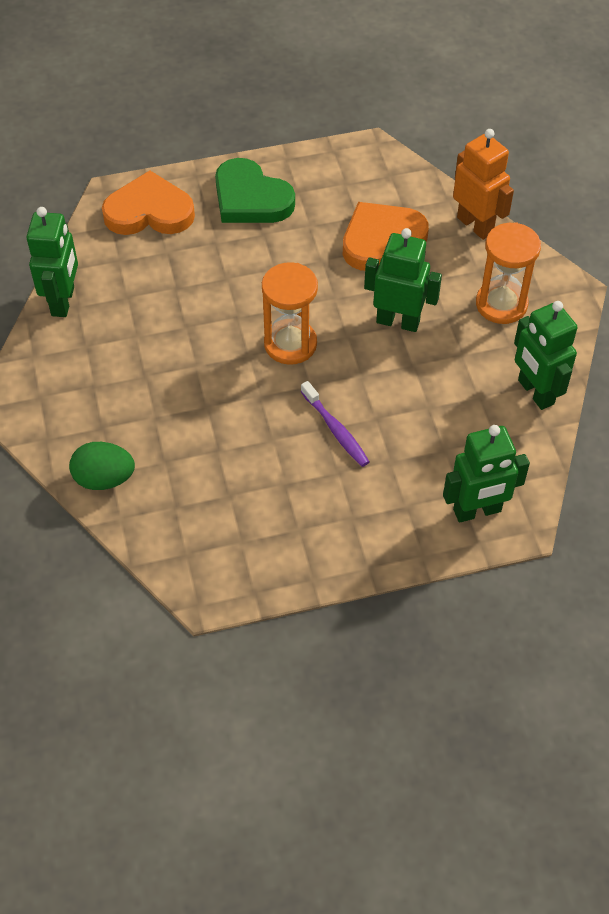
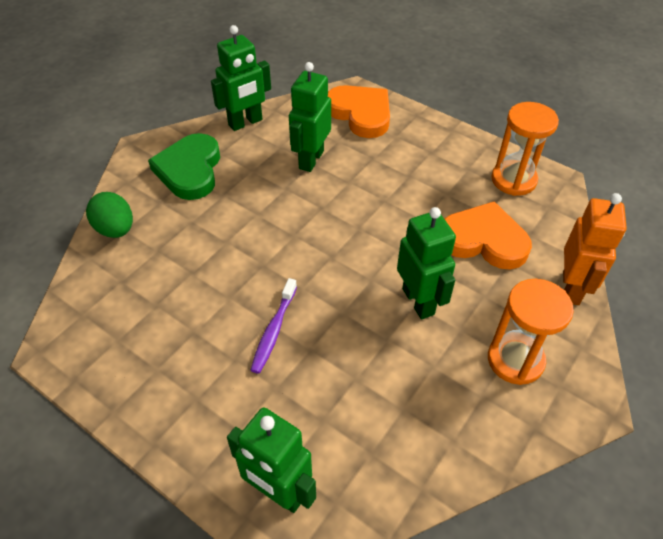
camera: 50 degrees right, 5 degrees down
green heart [215,158,295,223] -> green heart moved to [148,133,220,200]
orange hourglass [262,262,318,365] -> orange hourglass moved to [491,102,559,196]
green robot [514,301,578,410] -> green robot moved to [289,62,331,172]

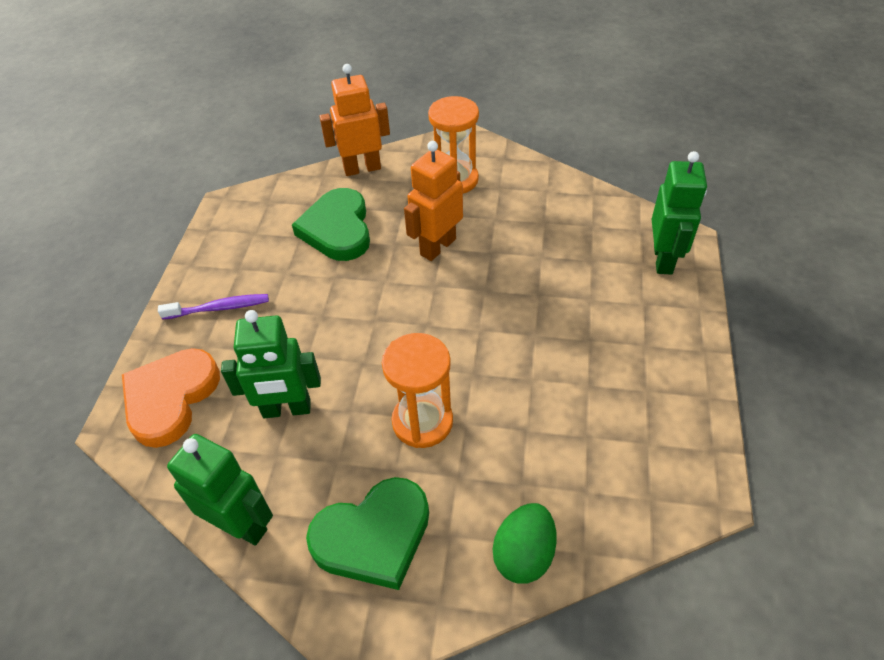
camera: 115 degrees left, 0 degrees up
purple toothbrush [251,278,297,374] -> purple toothbrush moved to [158,294,269,320]
green robot [397,207,456,319] -> orange robot [404,141,463,261]
orange heart [444,201,532,270] -> green heart [292,188,370,261]
orange hourglass [491,102,559,196] -> orange hourglass moved to [382,333,453,448]

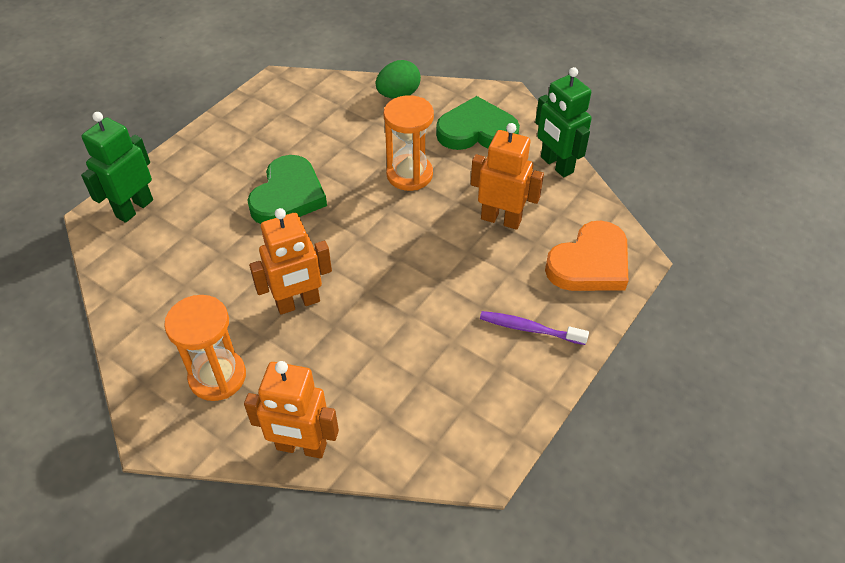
camera: 155 degrees left, 0 degrees up
green robot [221,310,321,418] -> orange robot [471,123,544,230]
green heart [292,188,370,261] -> green heart moved to [247,155,327,224]

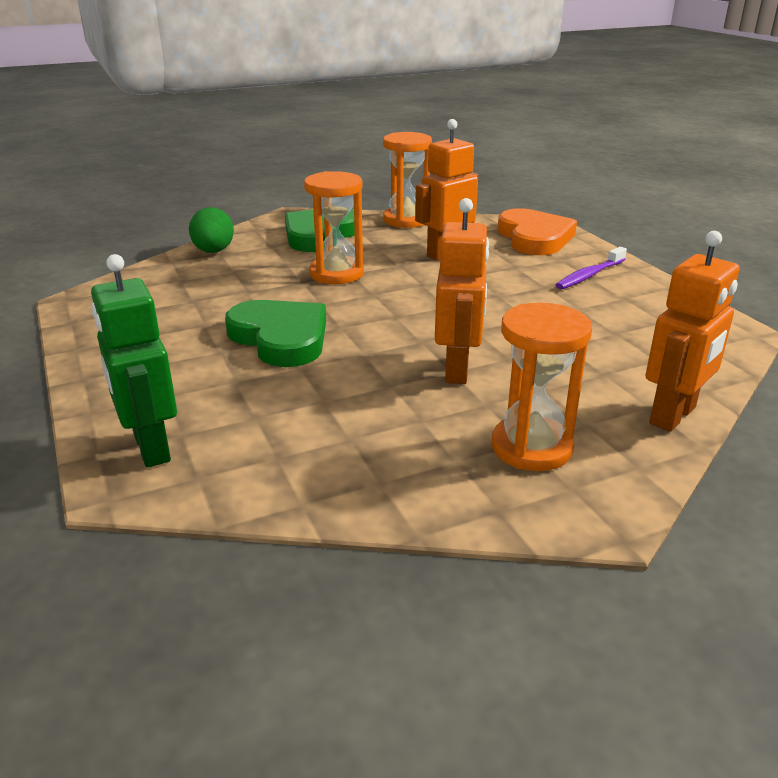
camera: 60 degrees left, 20 degrees down
green robot [535,67,592,177] -> orange hourglass [383,132,432,228]

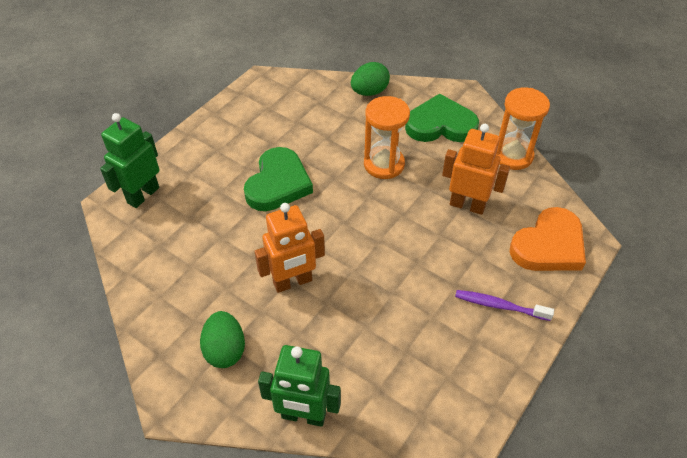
camera: 60 degrees right, 20 degrees up
orange hourglass [492,303,592,471] -> green egg [200,311,245,368]
orange robot [646,231,740,432] -> green robot [258,345,341,427]

